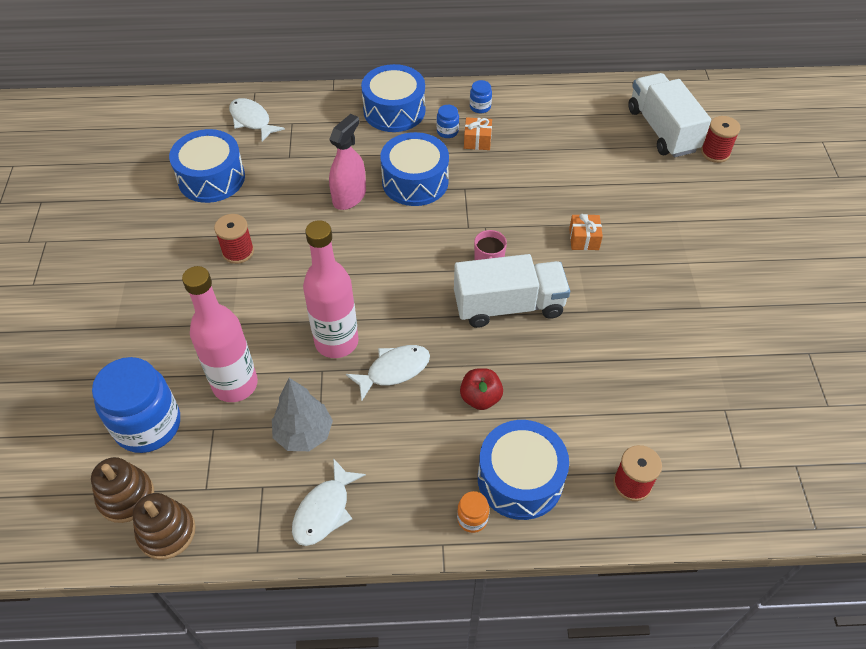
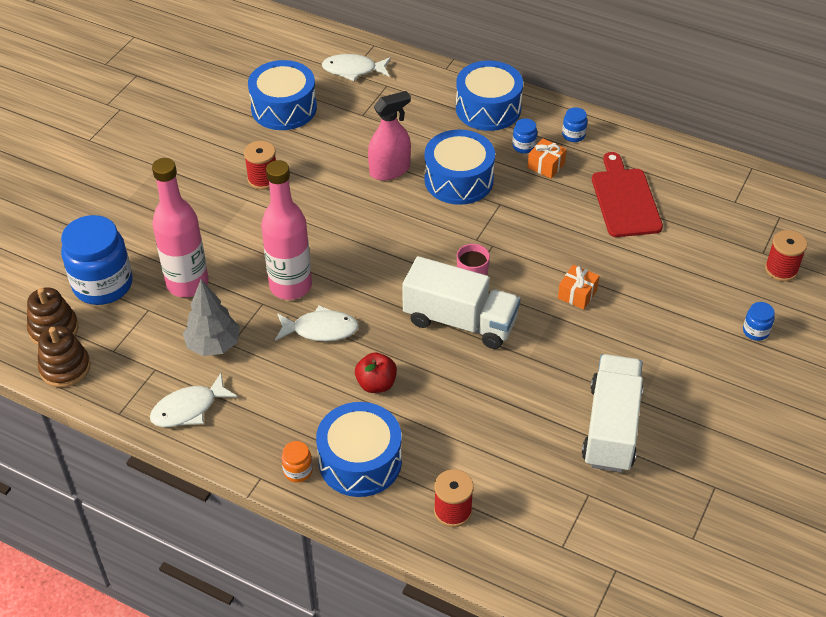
camera: 30 degrees right, 5 degrees down
white fish [229,98,285,142] -> white fish turned 75 degrees counterclockwise [322,54,391,81]
white truck [628,73,711,157] -> white truck moved to [582,354,643,473]
none -> red cutting board [592,152,663,237]
none -> blue jar [743,302,774,341]

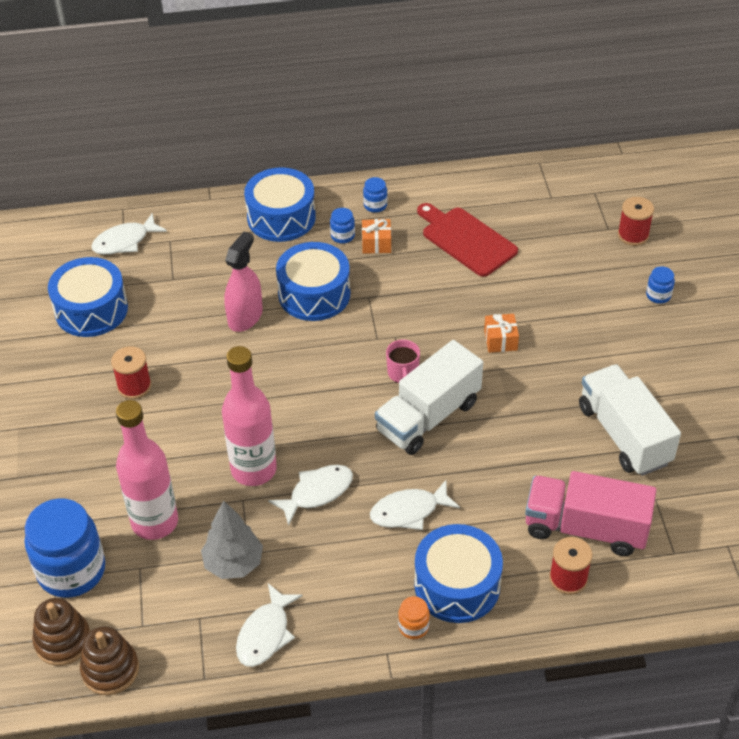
camera: 35 degrees left, 0 degrees up
red apple [355,352,397,393] -> white fish [370,480,460,530]
white truck [402,256,520,349] -> white truck turned 150 degrees clockwise [375,340,483,455]
none -> pink truck [525,471,656,556]

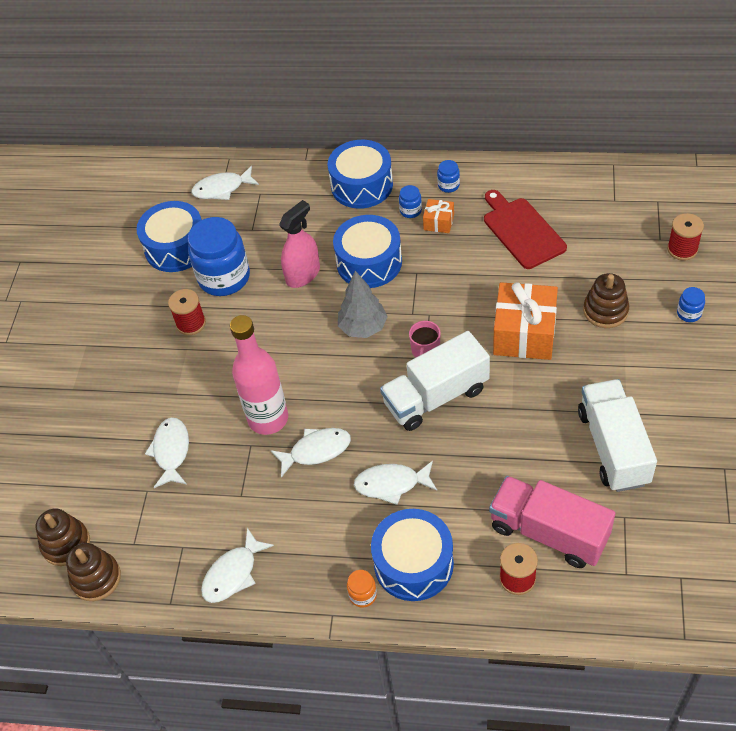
camera: 20 degrees right, 5 degrees up
blue jar [25,498,105,598] -> blue jar moved to [188,217,250,296]
pink bottle [116,400,178,540] -> white fish [145,417,189,488]
grey tree [201,500,263,579] -> grey tree moved to [338,271,388,338]
orange gift [484,314,519,353] -> orange gift [493,282,558,360], size x2.07
none -> brown stacking toy [583,273,629,328]

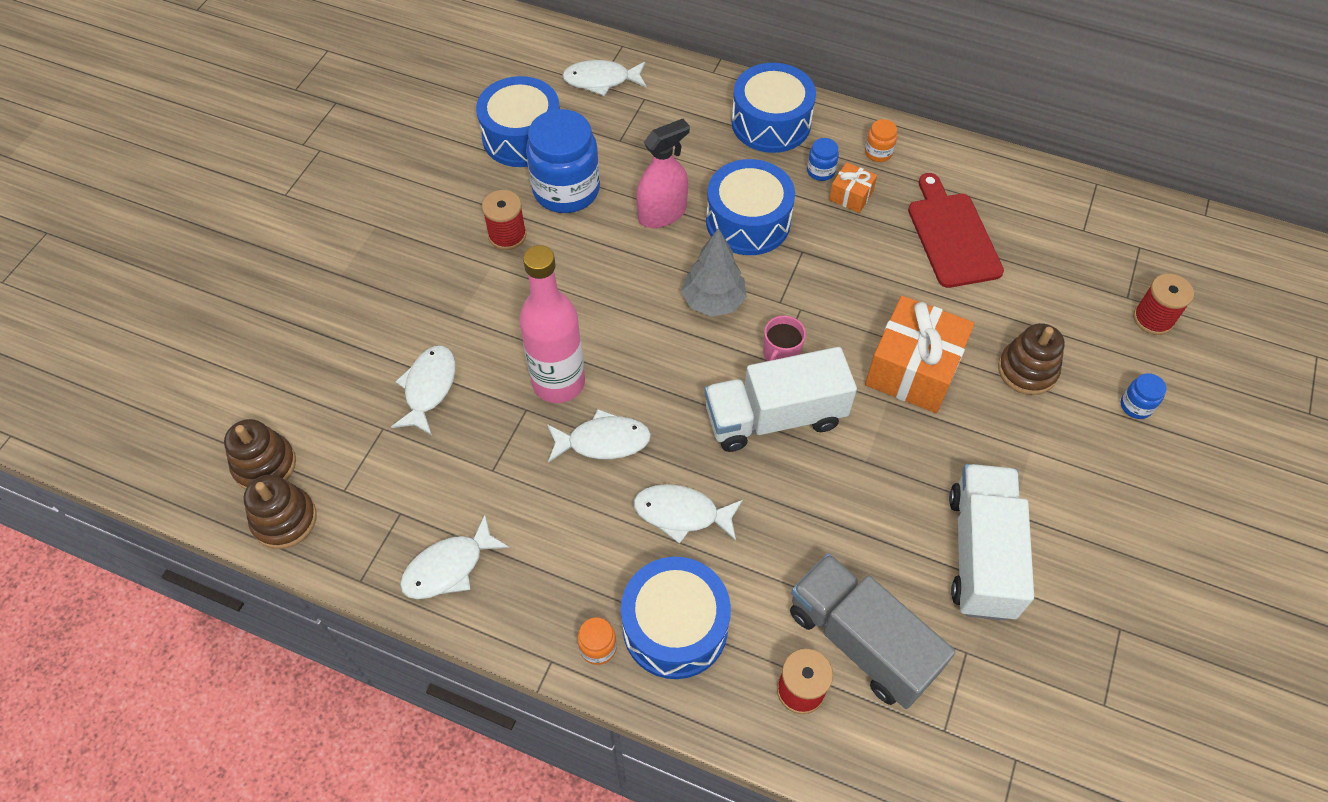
camera: 10 degrees right, 5 degrees up
blue jar [437,160,460,193] -> orange jar [865,119,897,162]
pink truck [489,476,615,568] -> grey truck [790,553,955,709]

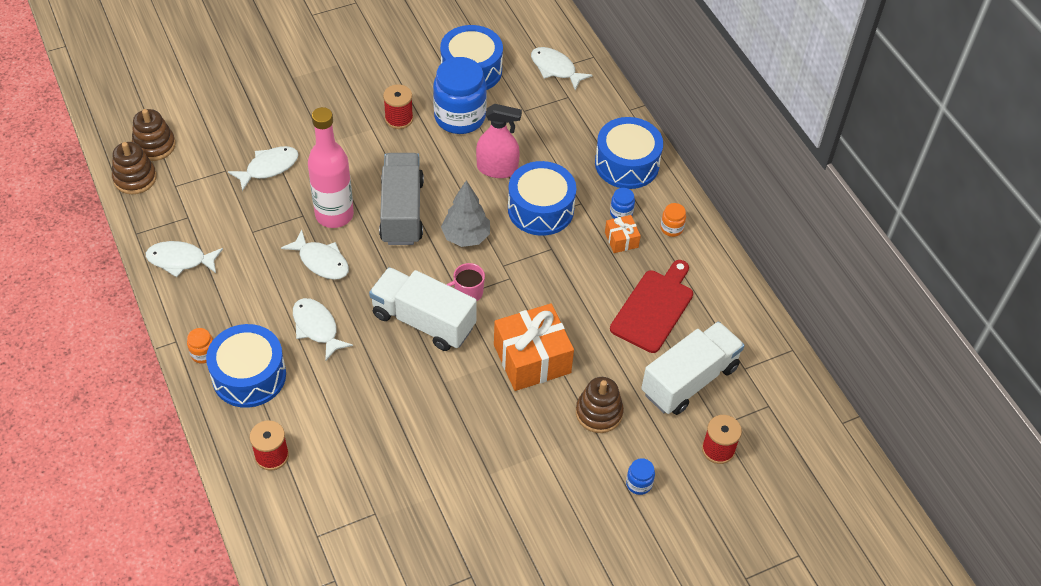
camera: 40 degrees right, 5 degrees down
grey truck [790,553,955,709] -> grey truck moved to [379,153,424,245]
white truck [949,464,1034,621] -> white truck moved to [641,321,745,415]

